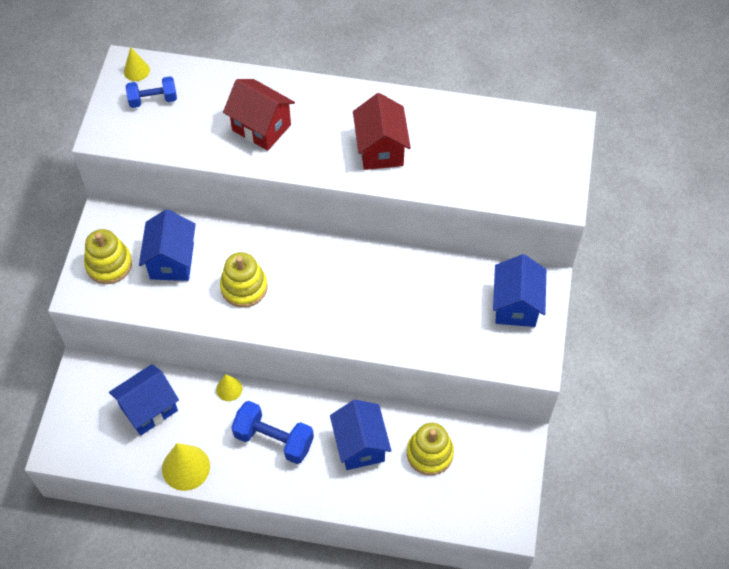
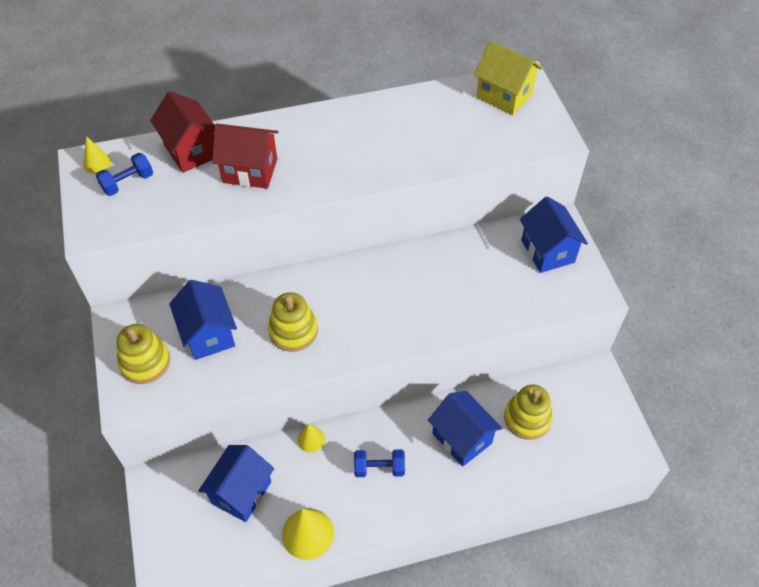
camera: 25 degrees left, 5 degrees down
blue dumbbell [231,401,314,464] -> blue dumbbell [354,449,405,477], size x0.64
red house [353,93,411,170] -> red house moved to [150,91,215,173]
none -> yellow house [474,41,543,115]

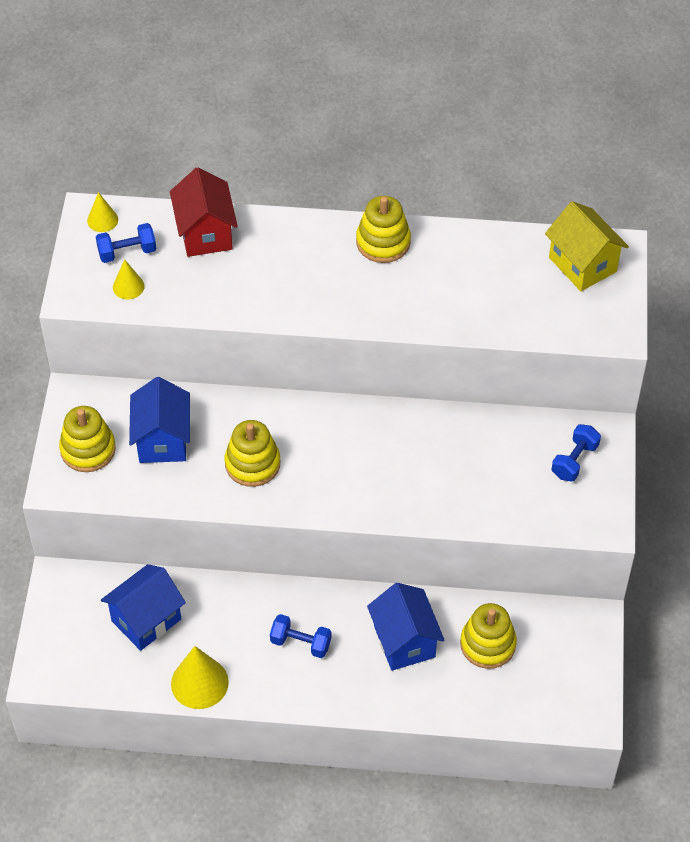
camera: 20 degrees right, 0 degrees up
red house [212,123,278,189] -> none
yellow cone [298,423,325,453] -> yellow cone moved to [113,259,145,299]
blue house [520,196,588,273] -> blue dumbbell [551,424,601,482]
none -> yellow stacking toy [356,196,411,263]

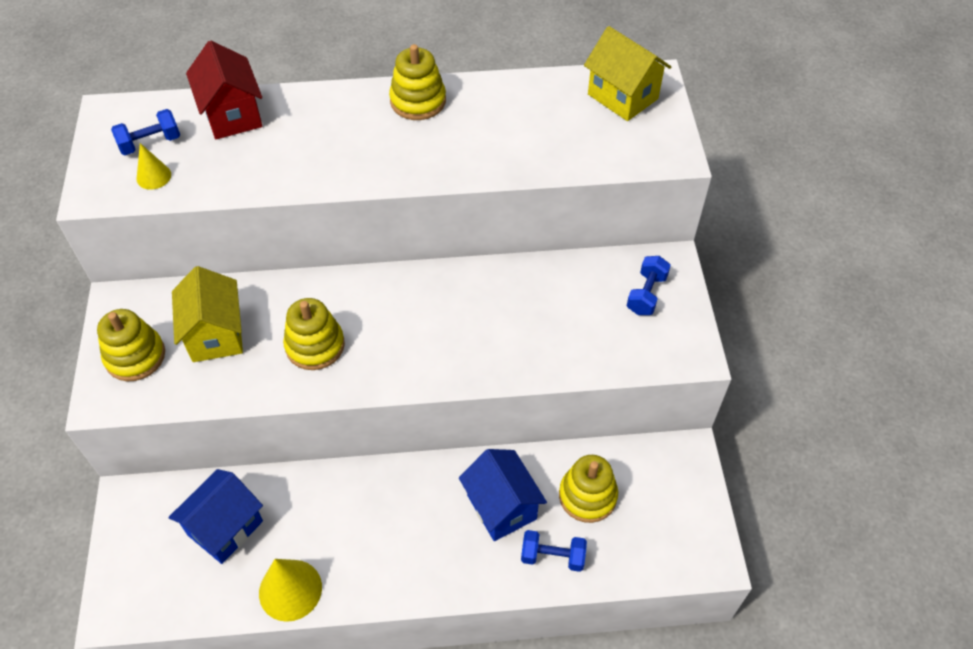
camera: 10 degrees left, 0 degrees up
yellow cone [87,192,118,232] -> none
blue house [129,377,190,463] -> yellow house [172,266,243,362]
blue dumbbell [270,614,331,658] -> blue dumbbell moved to [521,530,587,572]

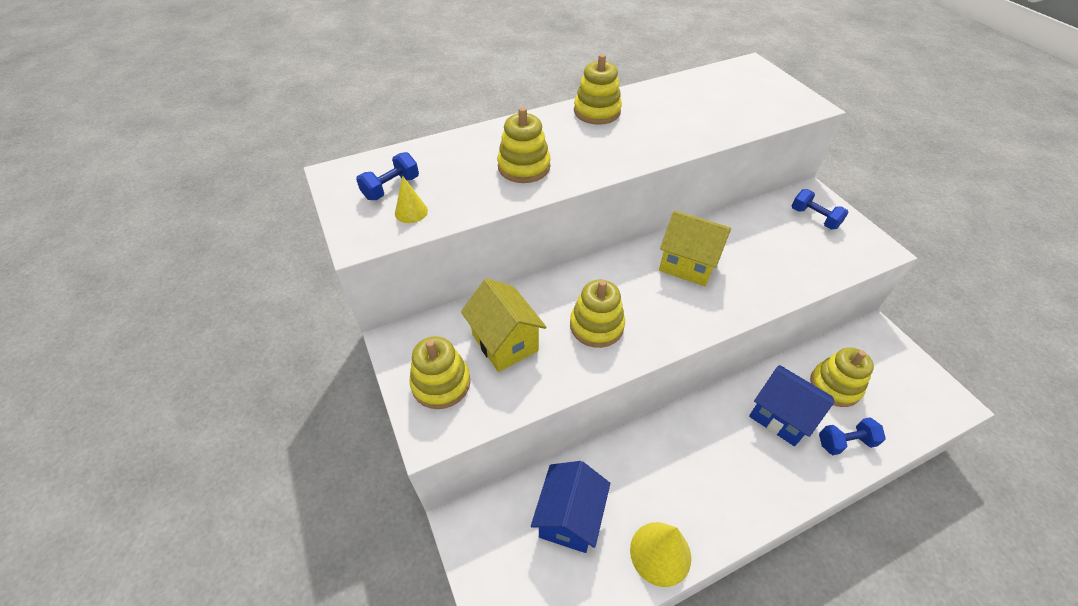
camera: 20 degrees left, 5 degrees down
red house [186,41,262,139] -> none
yellow house [584,26,671,121] -> yellow house moved to [659,210,731,286]
blue dumbbell [627,256,671,315] -> blue dumbbell turned 45 degrees counterclockwise [792,189,849,230]
none -> yellow stacking toy [497,107,551,183]

